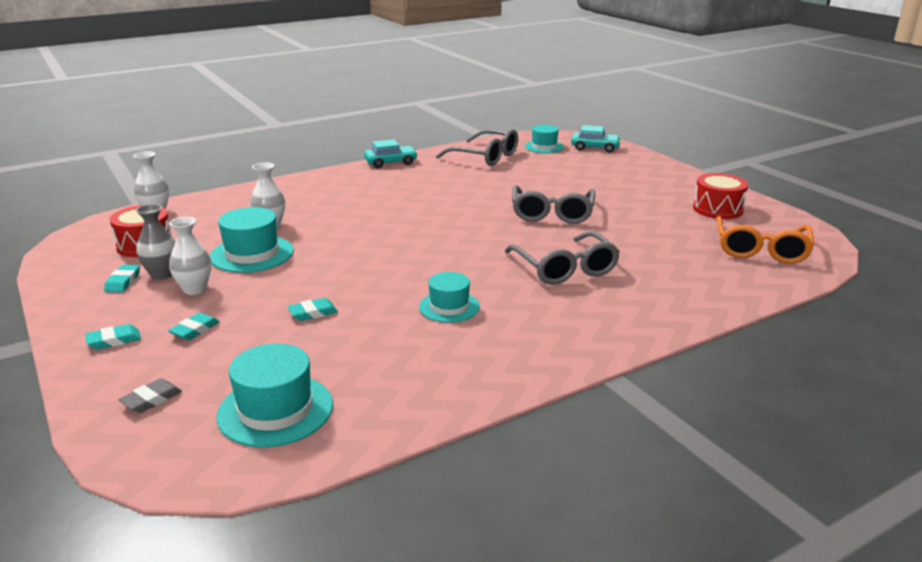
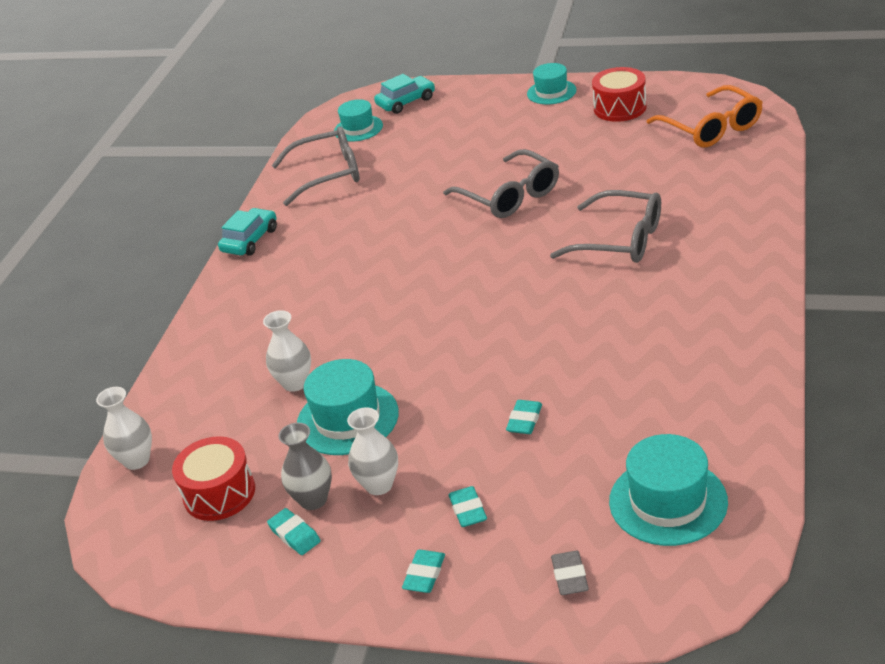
camera: 40 degrees left, 10 degrees up
turquoise hat [419,272,480,323] -> turquoise hat moved to [527,63,576,104]

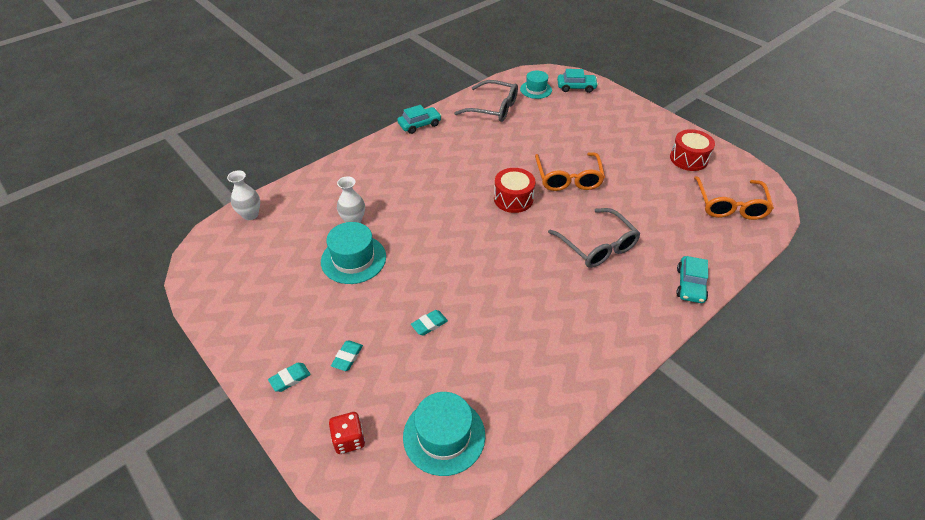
camera: 30 degrees right, 10 degrees up
red drum [172,436,255,521] -> red drum moved to [494,168,536,213]
turquoise eraser [267,508,321,555] -> none
grey vase [279,423,332,510] -> none
white vase [347,407,398,495] -> none
grey glasses [443,149,559,218] -> orange glasses [535,152,605,191]
turquoise hat [527,63,576,104] -> none
grey eraser [551,551,589,595] -> red dice [329,412,365,454]
none -> turquoise car [676,256,708,303]

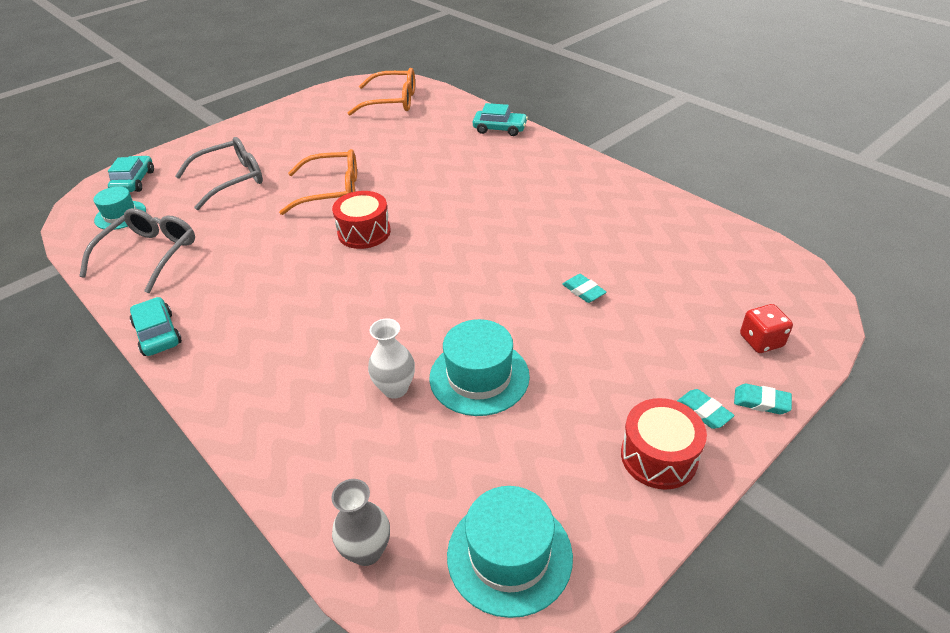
camera: 90 degrees left, 5 degrees down
white vase [227,171,260,220] -> grey vase [331,479,390,566]
turquoise eraser [331,341,363,371] -> turquoise eraser moved to [734,384,792,414]
turquoise hat [403,392,485,476] -> turquoise hat moved to [447,486,573,618]
grey glasses [548,208,640,268] -> grey glasses moved to [175,137,263,210]
red drum [670,129,715,171] -> red drum moved to [621,398,707,490]

